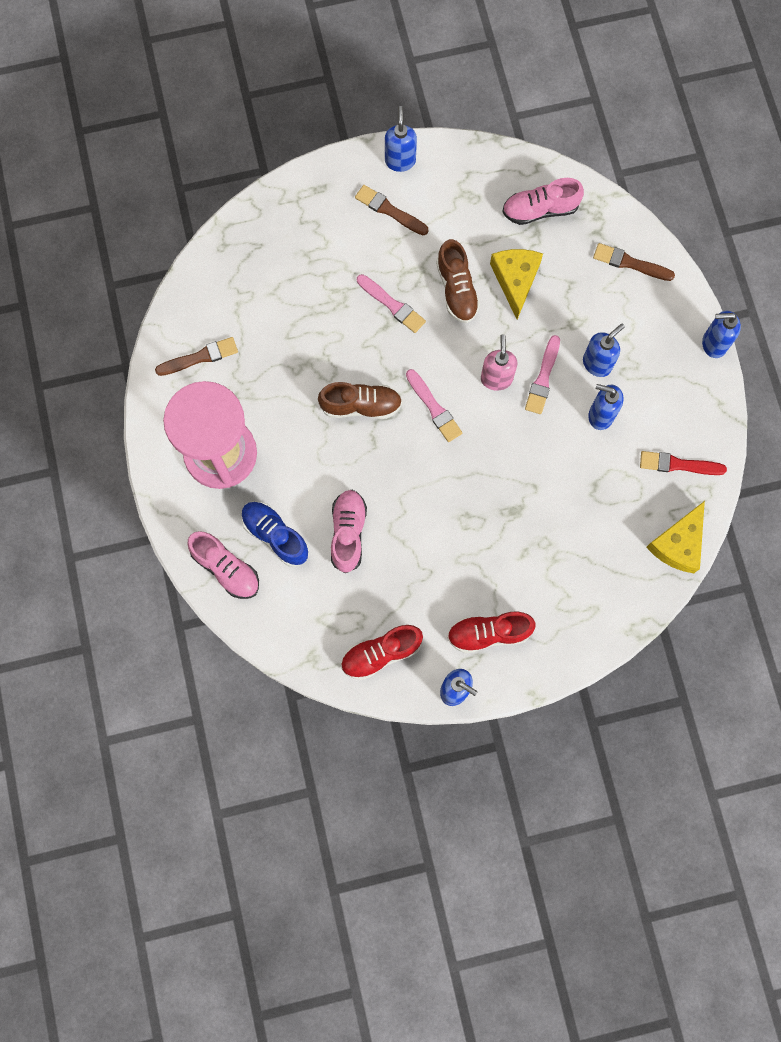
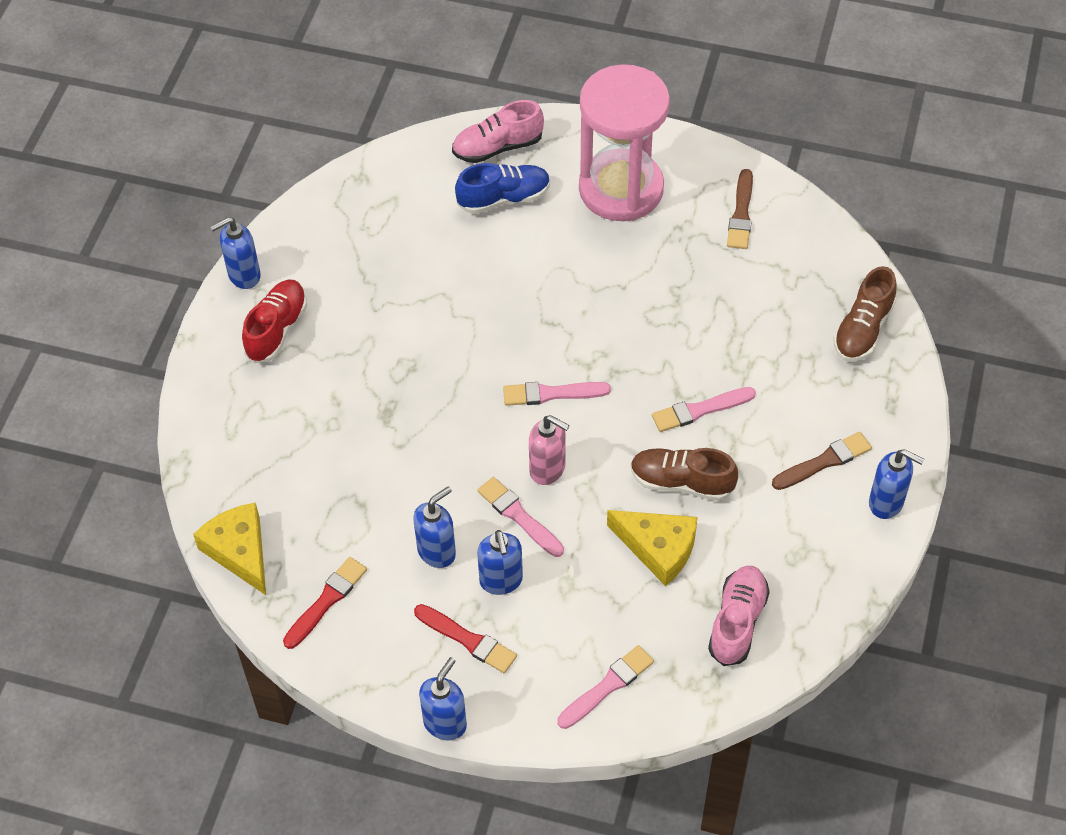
camera: 120 degrees right, 20 degrees down
brown shoe [318,382,402,419] -> brown shoe moved to [833,266,897,362]
pink shoe [331,490,367,573] -> none
red shoe [341,625,423,680] -> none
brown brush [593,243,675,281] -> pink brush [557,645,654,729]
none -> red brush [414,604,517,673]

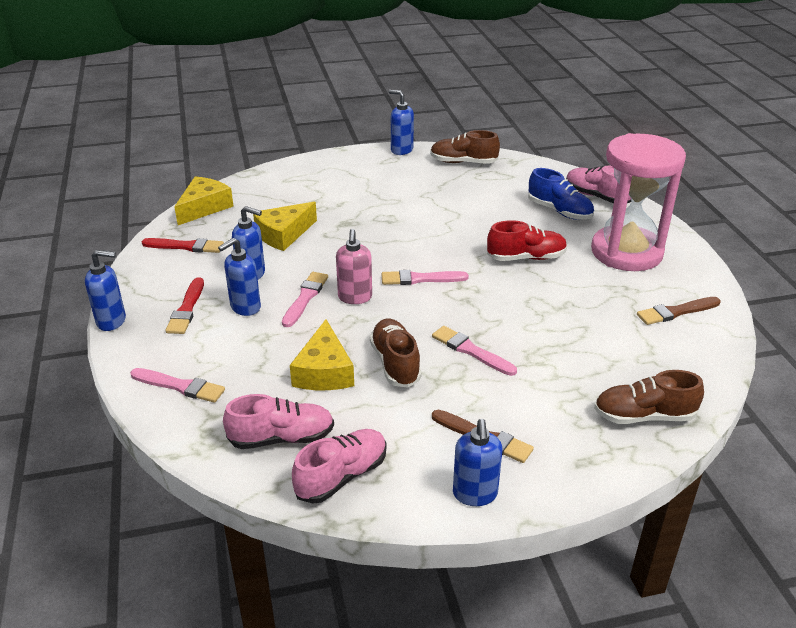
camera: 60 degrees right, 20 degrees down
red shoe [242,279,307,363] -> red shoe moved to [487,220,567,261]
pink brush [503,382,611,406] -> pink brush turned 60 degrees counterclockwise [381,270,469,285]
none -> yellow cheese [253,202,317,251]
none -> pink shoe [292,429,386,503]
none -> brown shoe [430,130,500,164]

